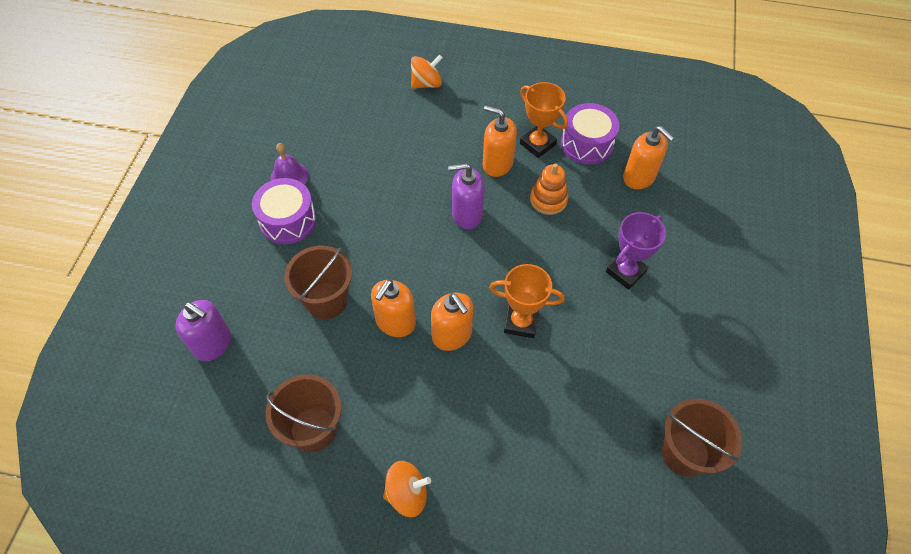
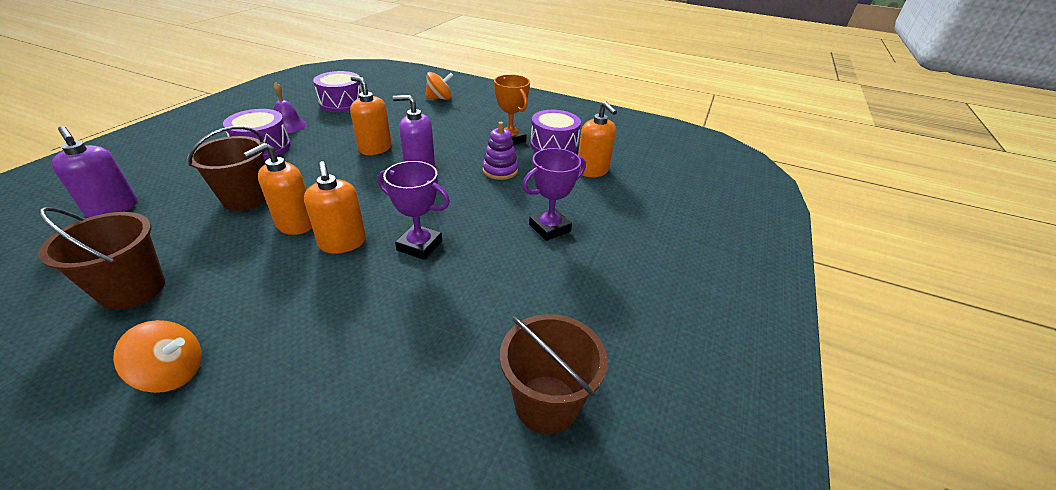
camera: 10 degrees right, 20 degrees down
orange soap dispenser [483,105,517,177] -> orange soap dispenser moved to [350,76,391,155]
orange trophy [489,264,564,338] -> purple trophy [378,161,450,260]
orange stacking toy [530,163,568,215] -> purple stacking toy [482,122,518,180]
none -> purple drum [313,71,362,112]

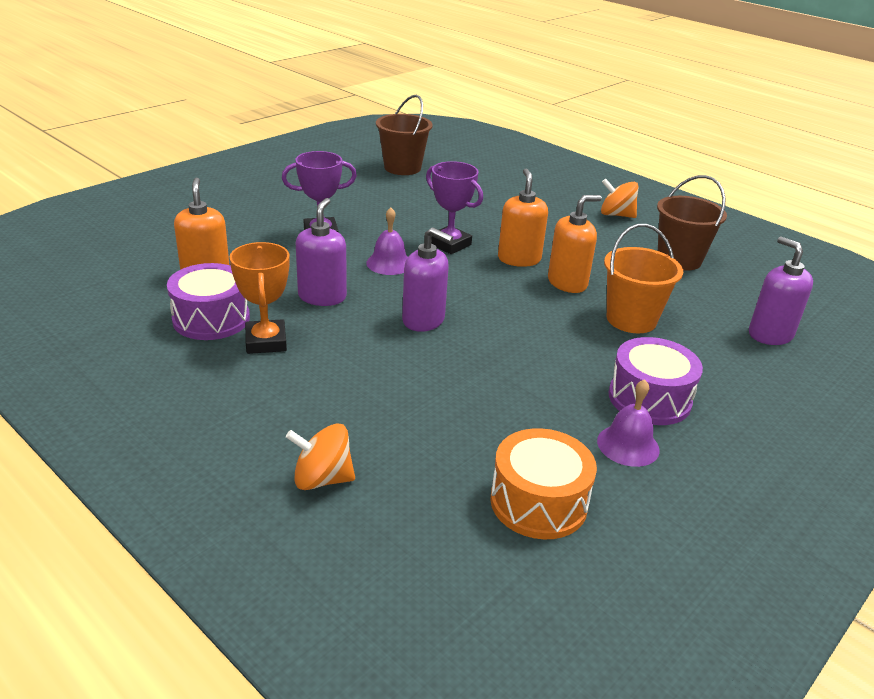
camera: 160 degrees left, 5 degrees down
brown bucket [187,126,266,211] -> orange bucket [604,224,683,333]
purple drum [313,71,362,112] -> orange drum [490,428,597,539]
orange soap dispenser [350,76,391,155] -> none
purple stacking toy [482,122,518,180] -> purple soap dispenser [296,198,347,306]
none -> purple bell [366,207,408,275]

